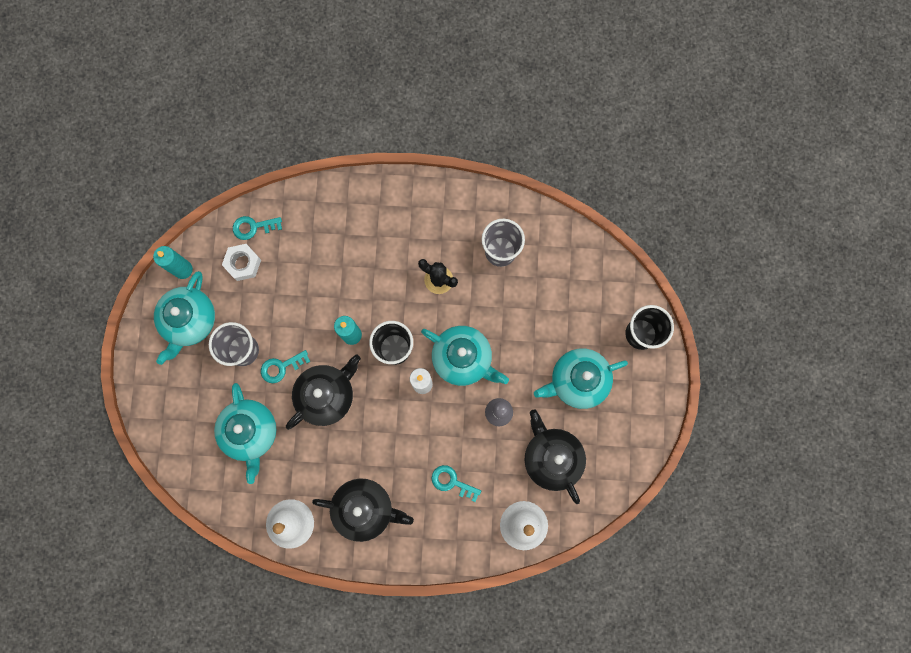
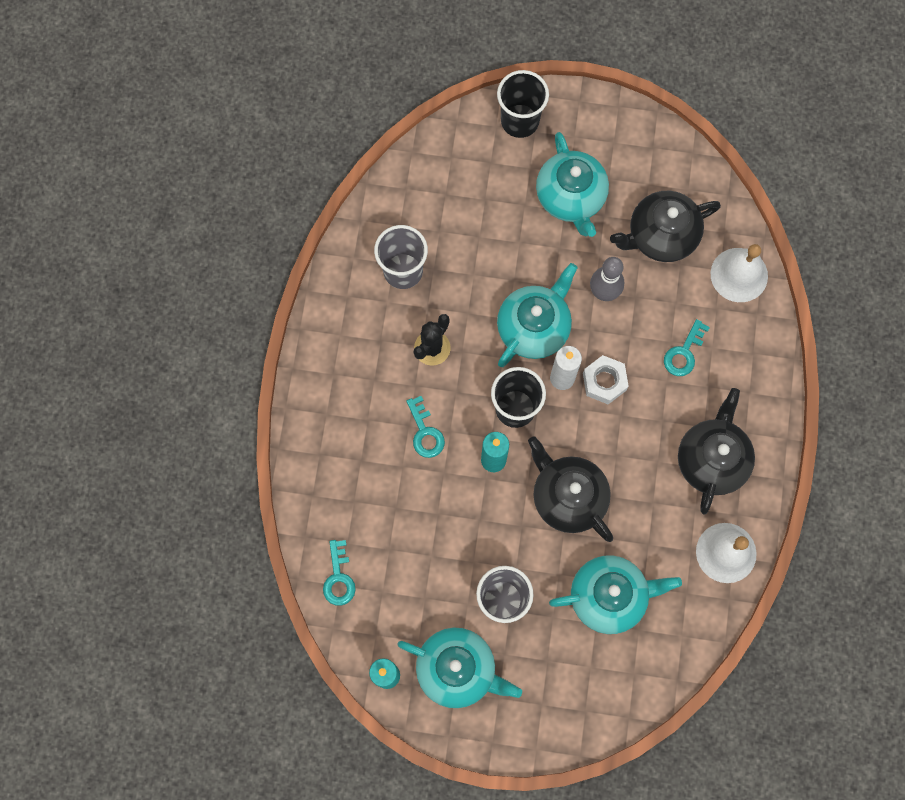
camera: 85 degrees left, 5 degrees down
white nut [222,244,261,281] -> white nut moved to [583,355,629,404]
turquoise key [261,350,311,383] -> turquoise key moved to [406,396,445,458]

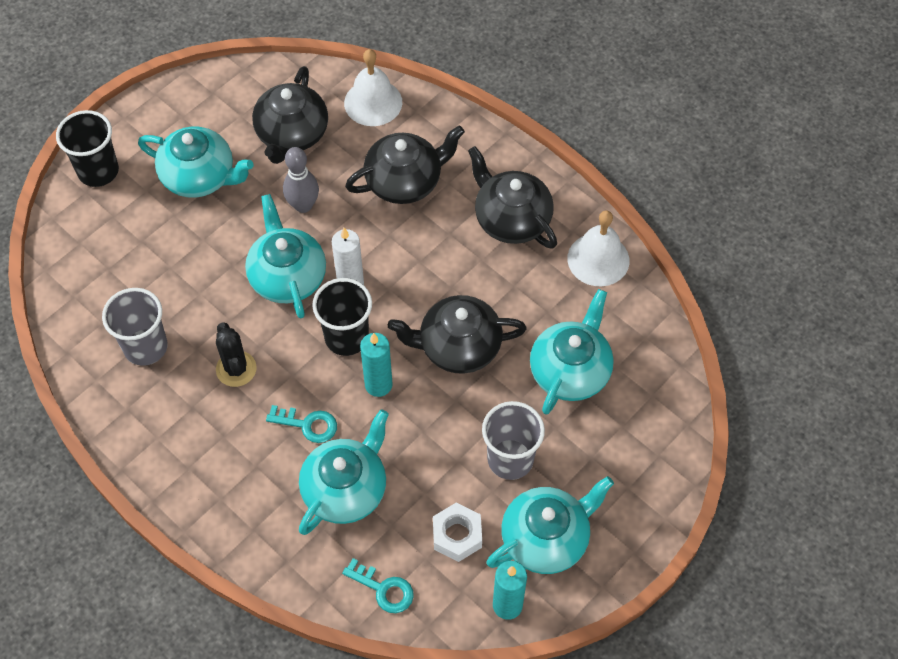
camera: 55 degrees left, 15 degrees down
white nut [583,355,629,404] -> white nut moved to [433,503,482,562]
turquoise key [664,319,710,376] -> black teapot [345,126,465,204]
none -> turquoise teapot [299,409,389,535]

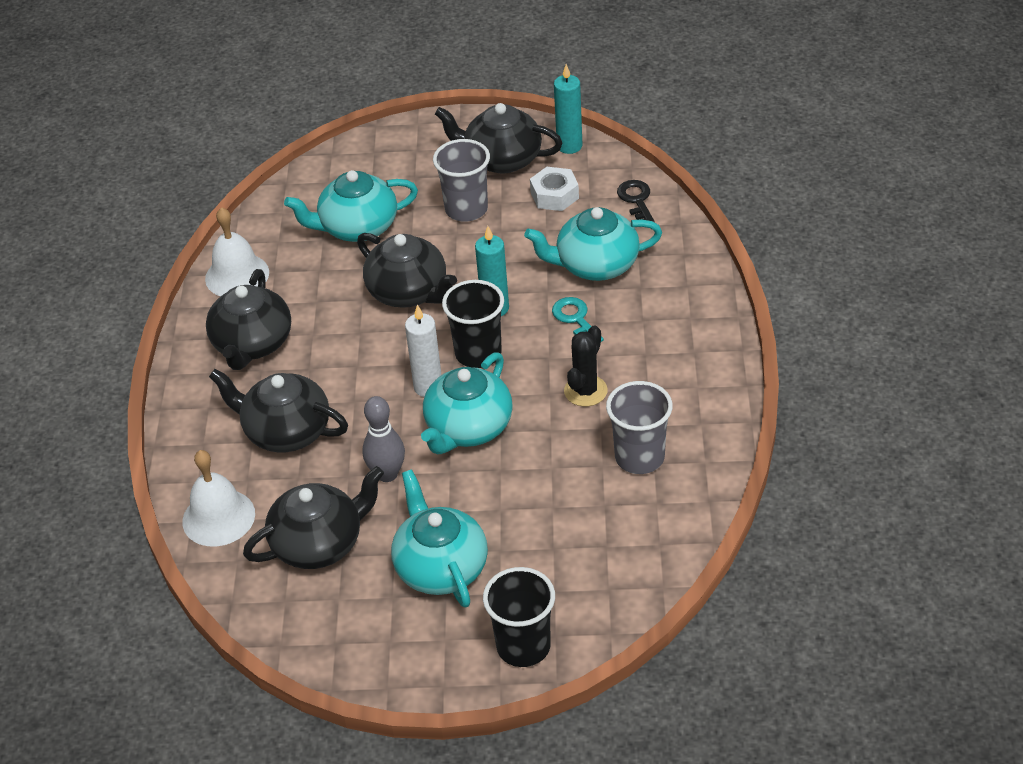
camera: 130 degrees left, 15 degrees down
turquoise key [342,558,414,613] -> black key [617,180,655,222]
turquoise teapot [486,476,614,574] -> black teapot [435,103,562,173]

